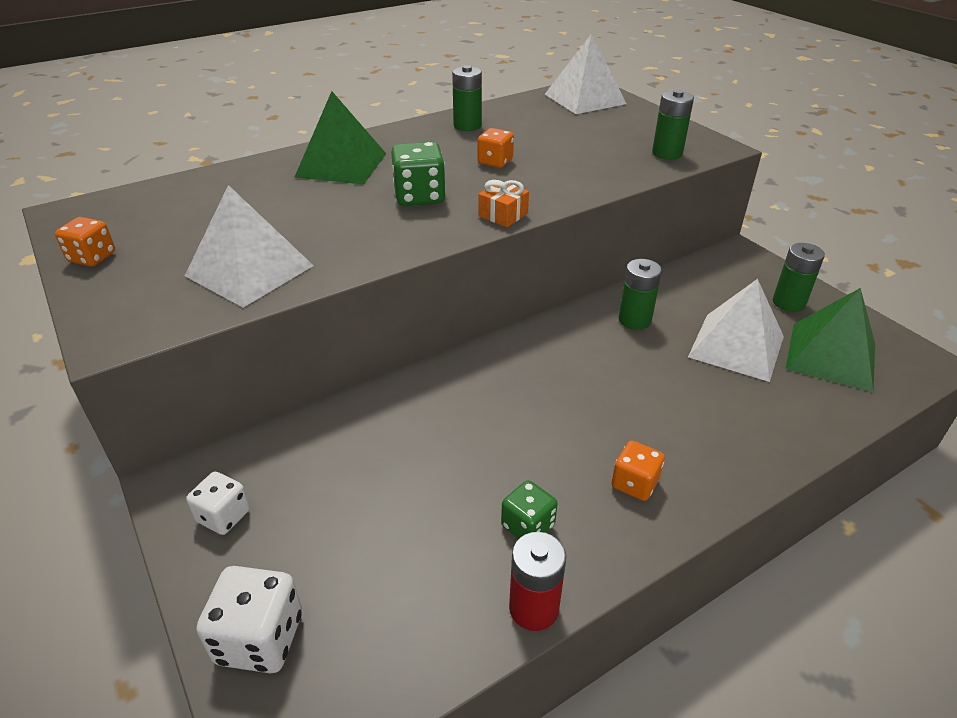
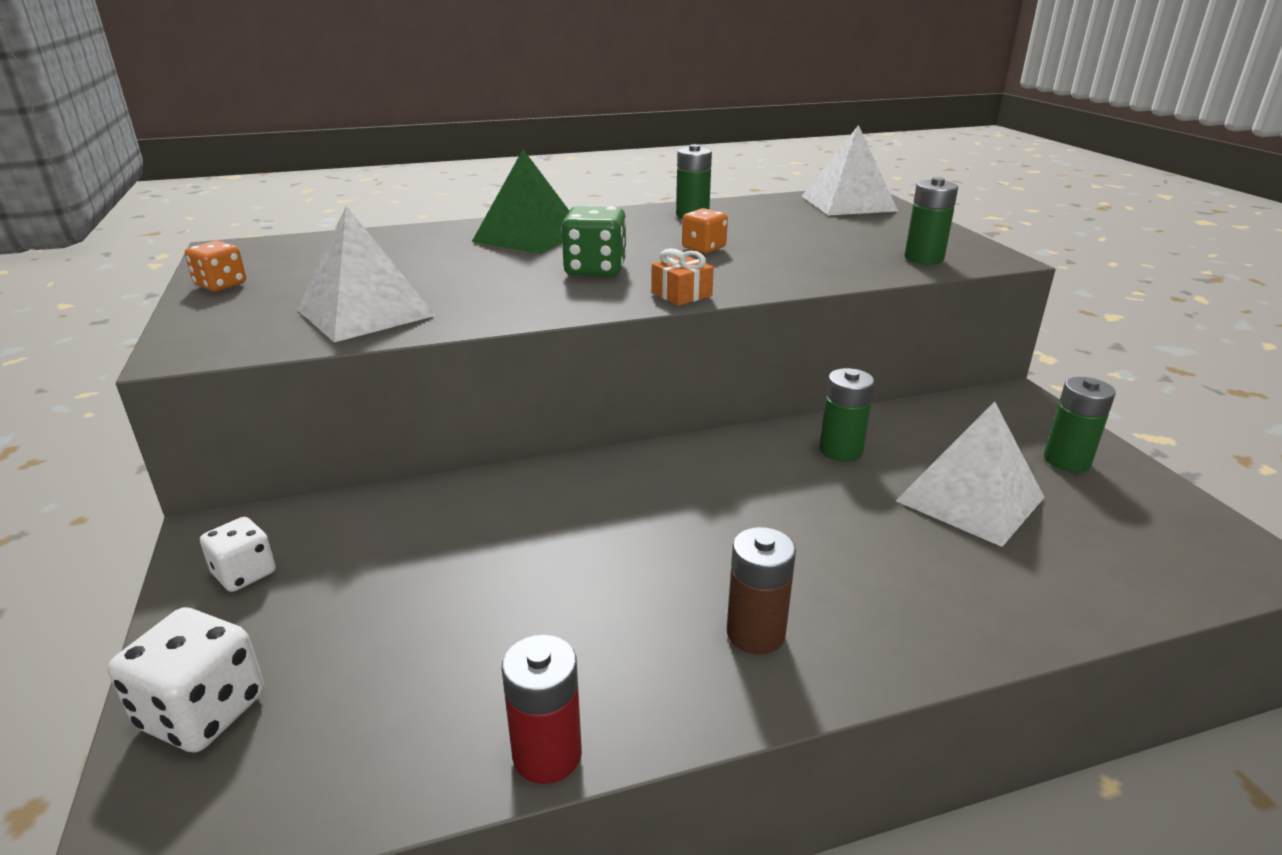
camera: 15 degrees right, 10 degrees down
green dice [501,480,558,539] -> none
orange dice [612,440,665,501] -> brown battery [727,527,796,654]
green pyramid [785,288,875,392] -> none

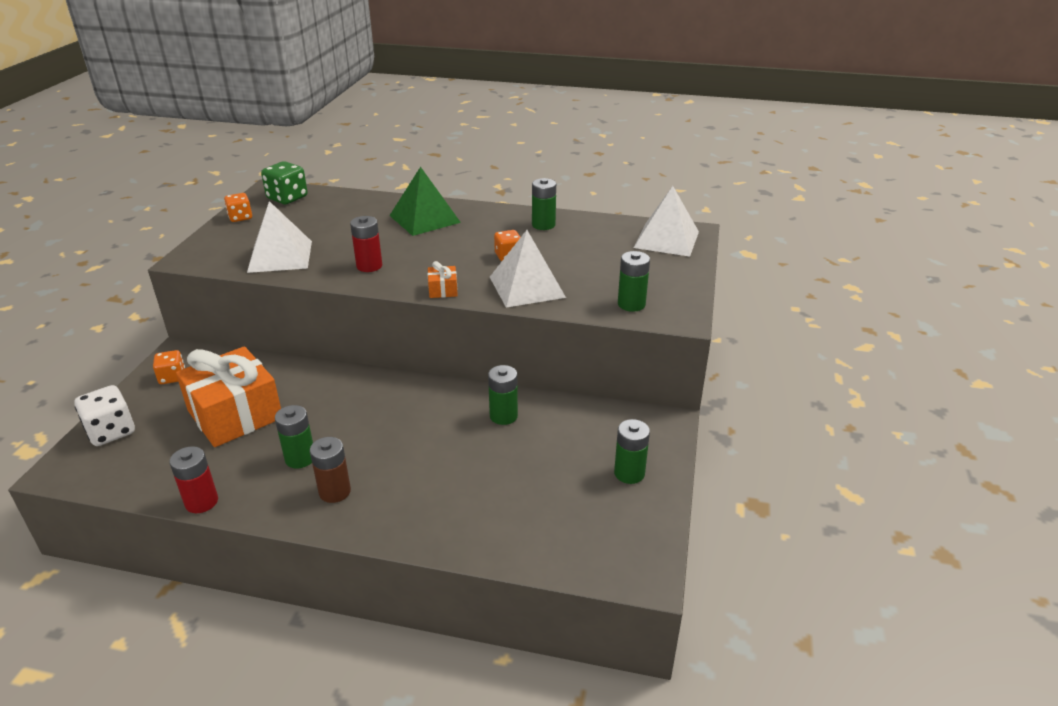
camera: 30 degrees right, 5 degrees up
white dice [200,517,276,592] -> orange dice [153,350,185,384]
green dice [561,206,627,277] -> green dice moved to [261,161,308,204]
white pyramid [896,401,1045,547] -> white pyramid moved to [490,230,566,308]
none -> orange gift [176,346,281,447]
none -> green battery [275,405,313,469]
none -> red battery [350,216,382,272]

